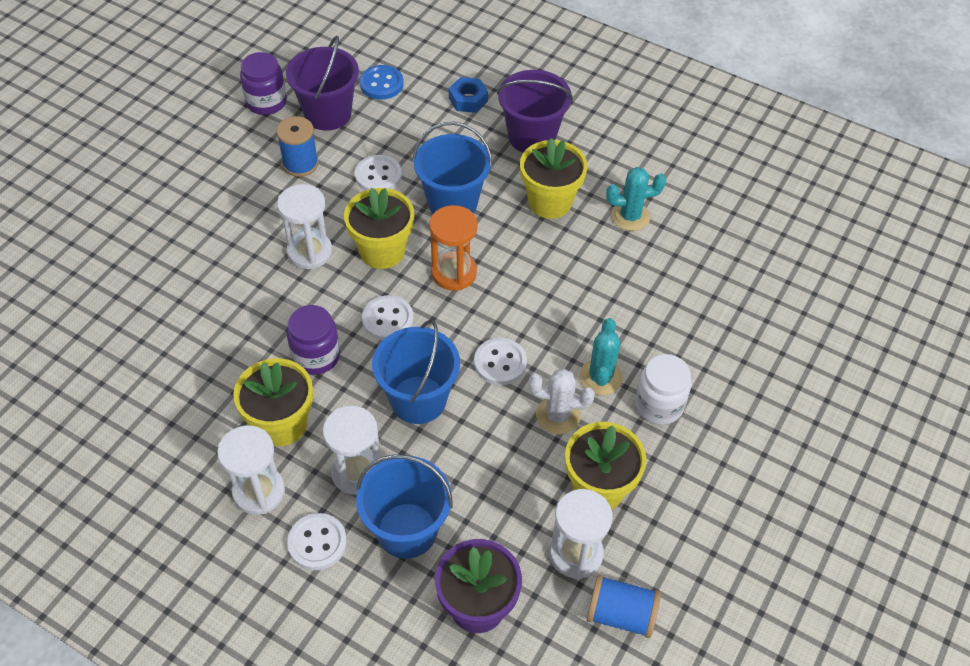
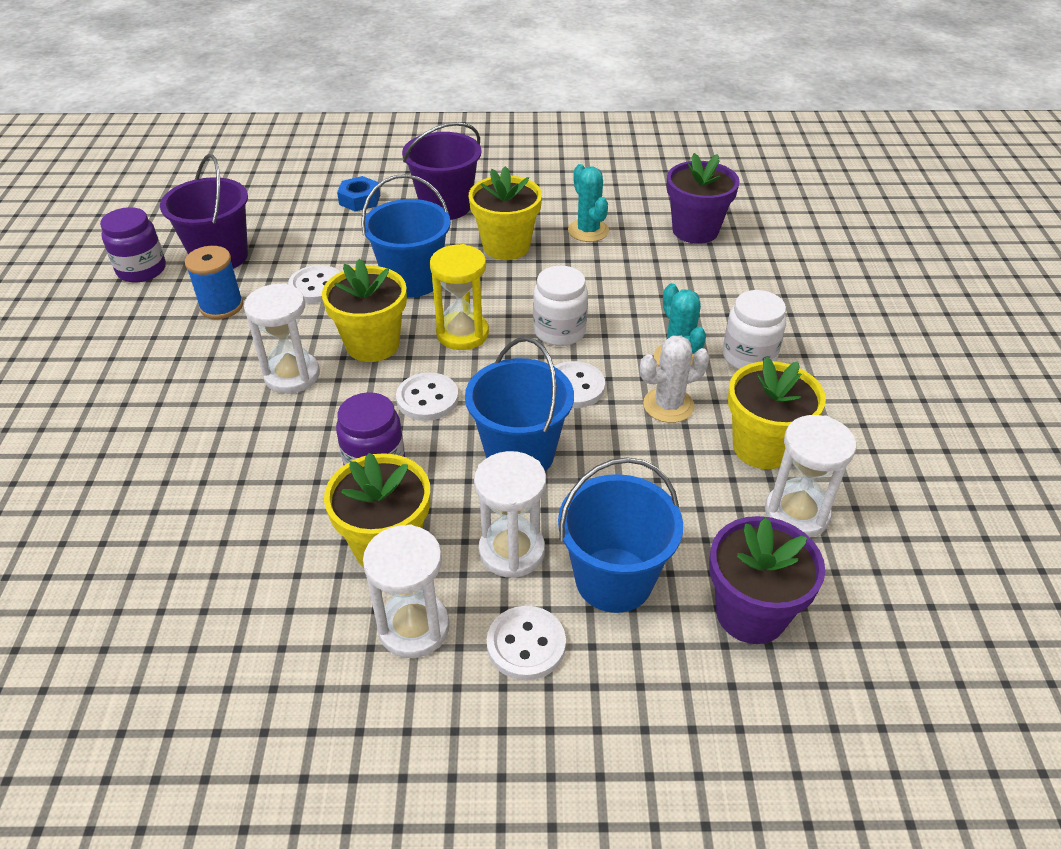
camera: 30 degrees left, 10 degrees down
blue button [359,65,404,99] -> none
orange hourglass [429,205,477,291] -> yellow hourglass [430,244,489,350]
blue spool [587,575,661,638] -> none
turquoise cactus [606,167,666,231] -> turquoise cactus turned 75 degrees counterclockwise [568,164,609,242]
none -> white jar [533,266,588,346]
none -> purple flower pot [667,153,740,244]

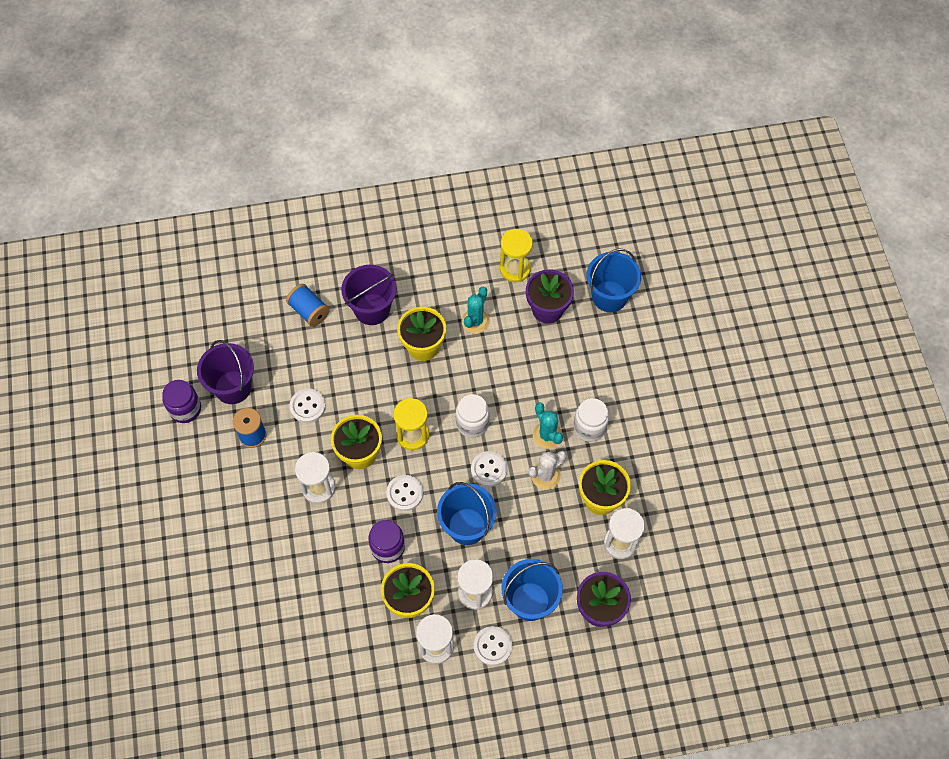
camera: 10 degrees left, 20 degrees up
blue nut [337,176,380,212] -> blue spool [286,284,330,327]
blue bucket [361,174,451,297] -> blue bucket moved to [587,249,641,312]
turquoise cactus [568,164,609,242] -> turquoise cactus turned 60 degrees clockwise [461,287,490,334]
none -> yellow hourglass [500,229,533,282]

